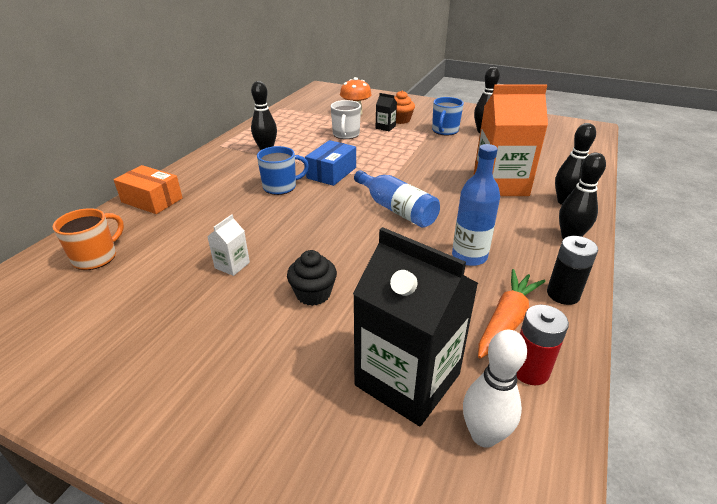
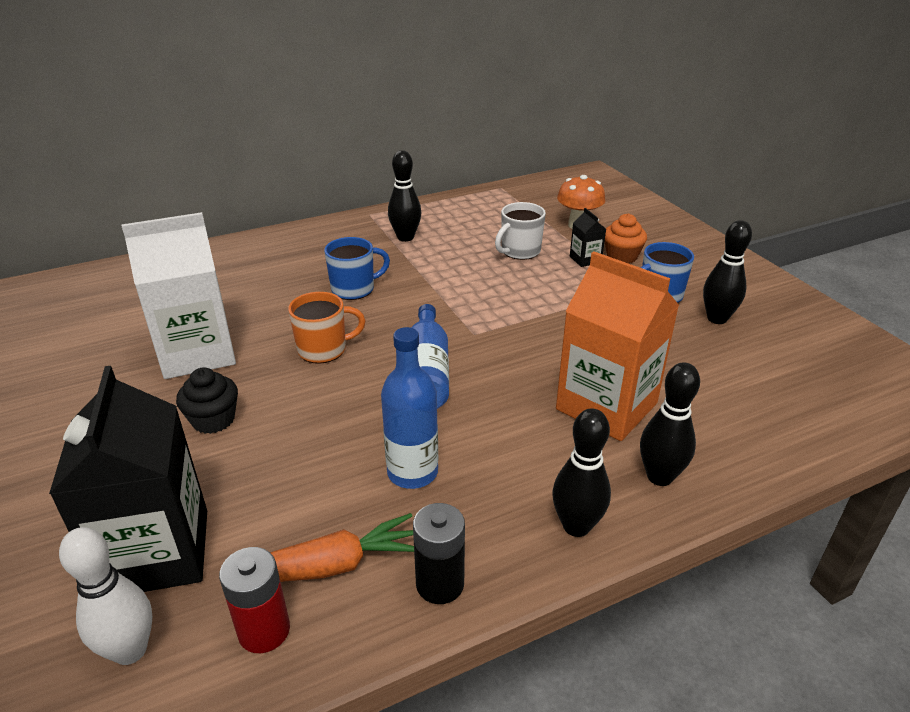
camera: 40 degrees right, 0 degrees up
orange mug [53,208,124,270] -> orange mug moved to [288,292,366,364]
orange box [114,165,183,214] -> none
white carton [207,214,250,276] -> white carton [121,212,236,379], size x2.38
blue mug [257,146,309,195] -> blue mug turned 45 degrees counterclockwise [324,237,390,300]
blue box [305,140,356,186] -> none

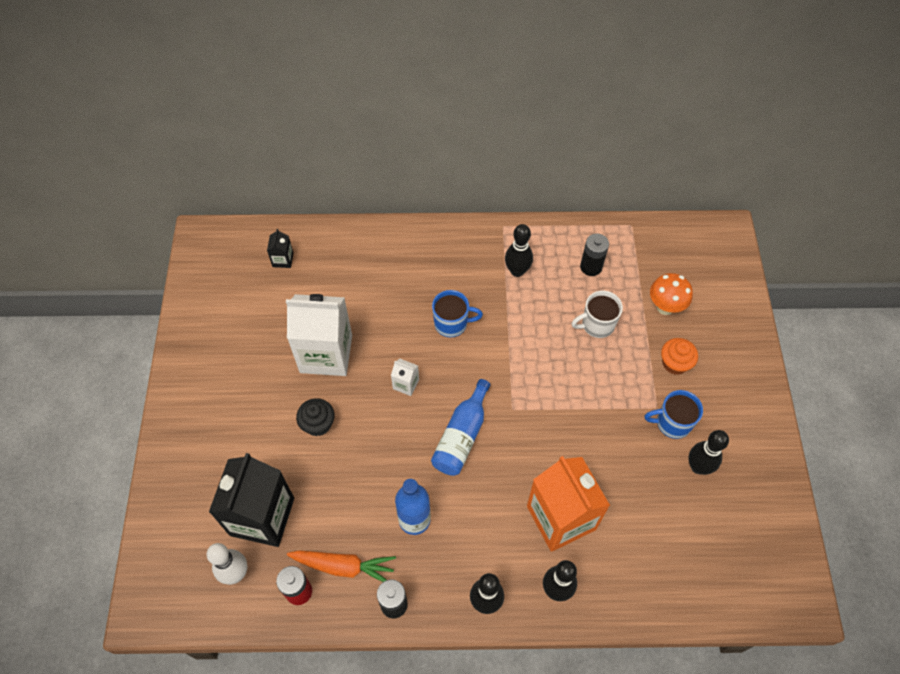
camera: 25 degrees right, 25 degrees up
orange mug [288,292,366,364] -> white carton [391,358,419,396]
black carton [570,208,606,267] -> black carton moved to [267,229,293,268]
none -> black battery [580,234,609,276]

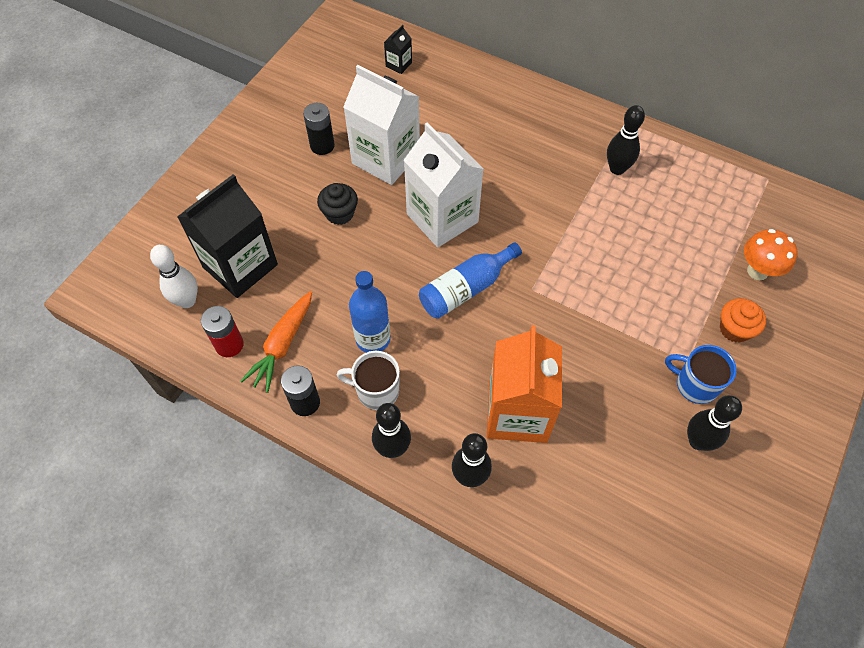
camera: 30 degrees right, 0 degrees up
orange carrot [287,550,396,582] -> orange carrot turned 75 degrees clockwise [240,291,312,393]
white carton [391,358,419,396] -> white carton [404,122,484,248], size x2.38
blue mug [432,290,483,337] -> none
white mug [571,291,623,338] -> white mug moved to [337,351,400,410]
black battery [580,234,609,276] -> black battery moved to [303,103,335,155]

